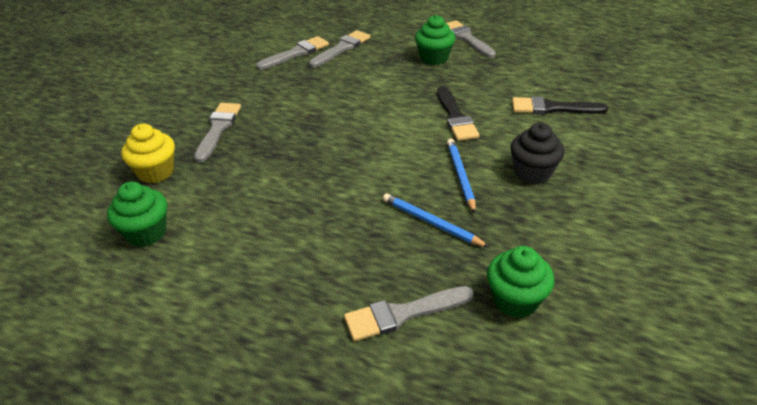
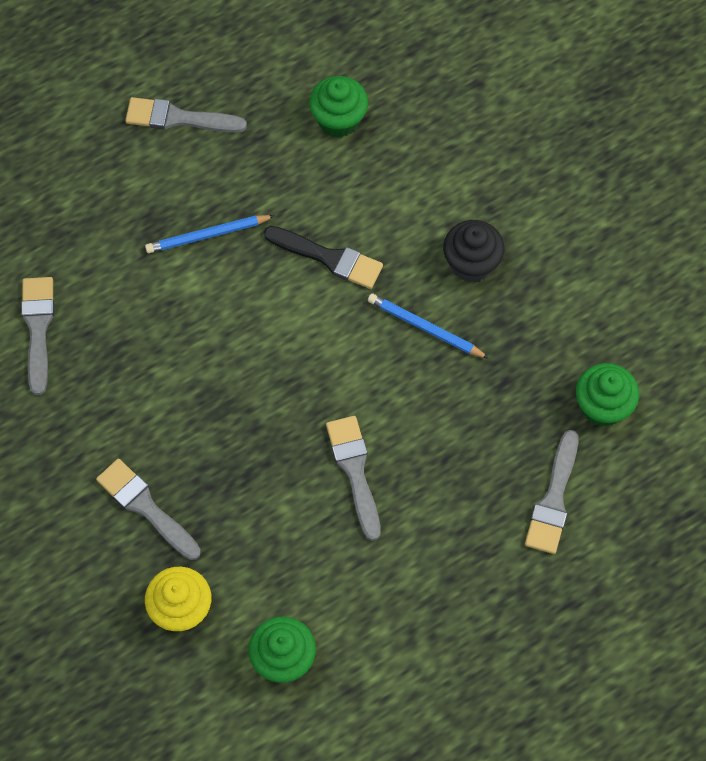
camera: 55 degrees left, 25 degrees up
grey brush [309,30,370,68] -> grey brush moved to [326,416,381,541]
blue pencil [383,193,490,248] -> blue pencil moved to [145,215,275,253]
green cupcake [415,15,456,65] -> green cupcake moved to [309,76,368,137]
black brush [512,96,608,114] -> none

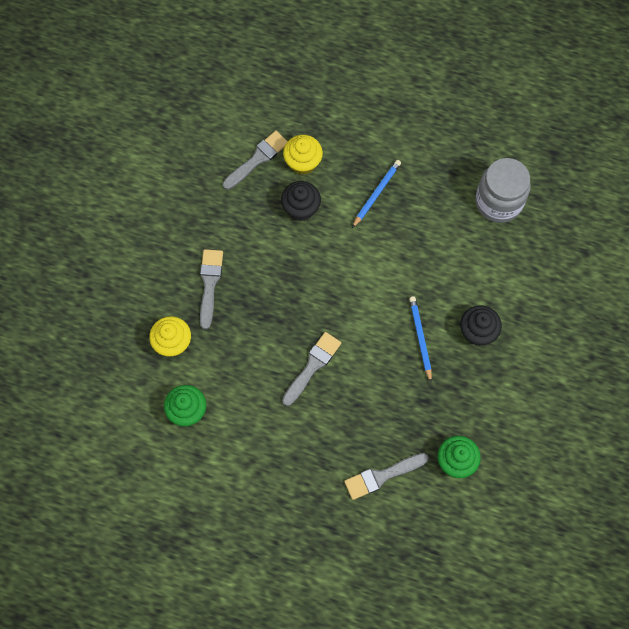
camera: 50 degrees right, 5 degrees up
grey brush [125,97,247,133] -> none
blue pencil [145,215,275,253] -> blue pencil turned 90 degrees clockwise [352,160,401,228]
black brush [264,226,383,289] -> none
green cupcake [309,76,368,137] -> grey jar [475,158,531,223]
none -> black cupcake [281,181,321,221]
none -> yellow cupcake [283,135,323,175]

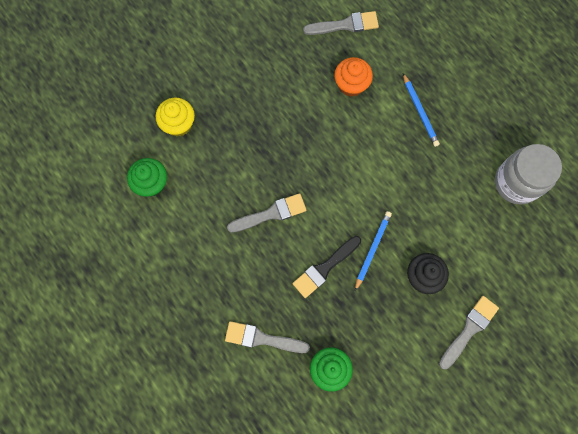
camera: 35 degrees right, 5 degrees up
grey brush [200,249,223,329] -> grey brush moved to [439,296,499,369]
black cupcake [281,181,321,221] -> orange cupcake [334,57,373,97]
yellow cupcake [283,135,323,175] -> none
blue pencil [352,160,401,228] -> blue pencil turned 90 degrees clockwise [403,73,440,147]
none -> black brush [293,236,361,298]

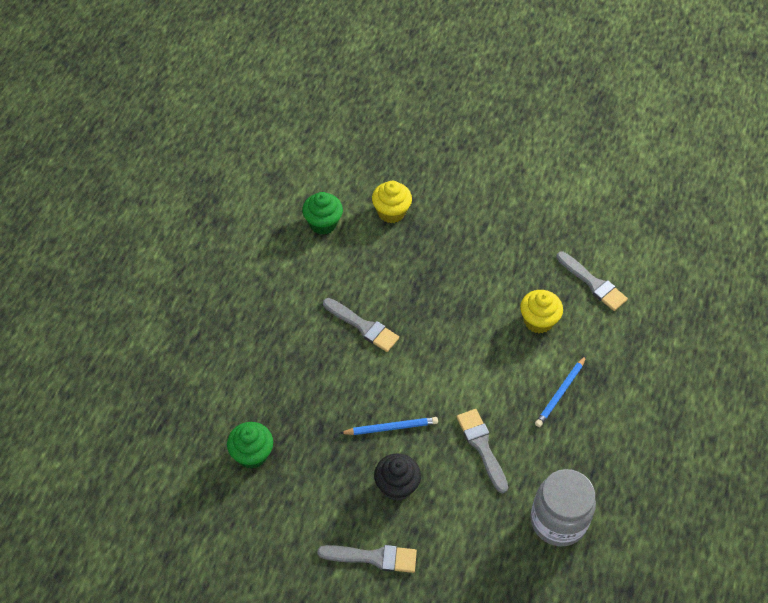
camera: 55 degrees right, 20 degrees down
grey brush [225,321,310,353] -> grey brush moved to [457,409,508,493]
black brush [293,236,361,298] -> none
orange cupcake [334,57,373,97] -> yellow cupcake [520,290,563,333]

